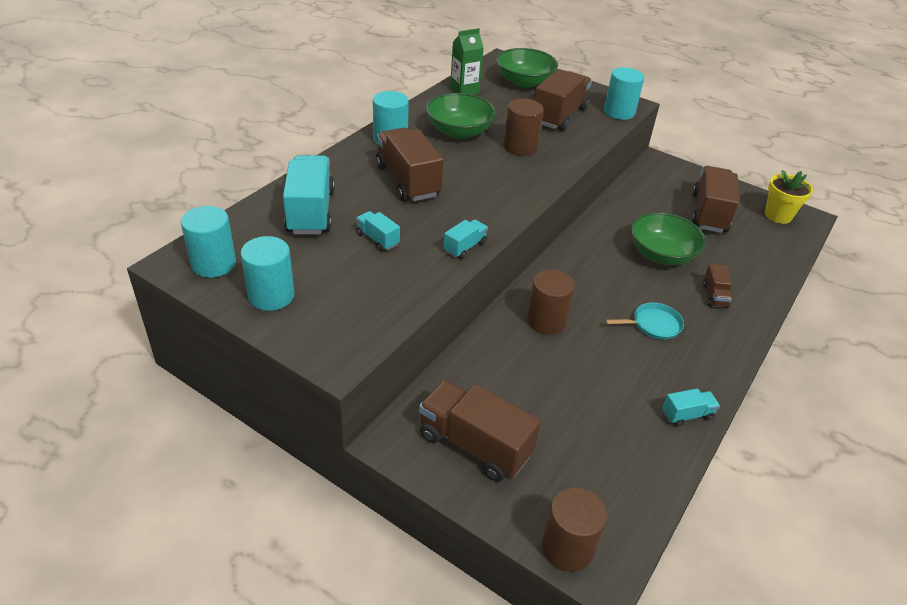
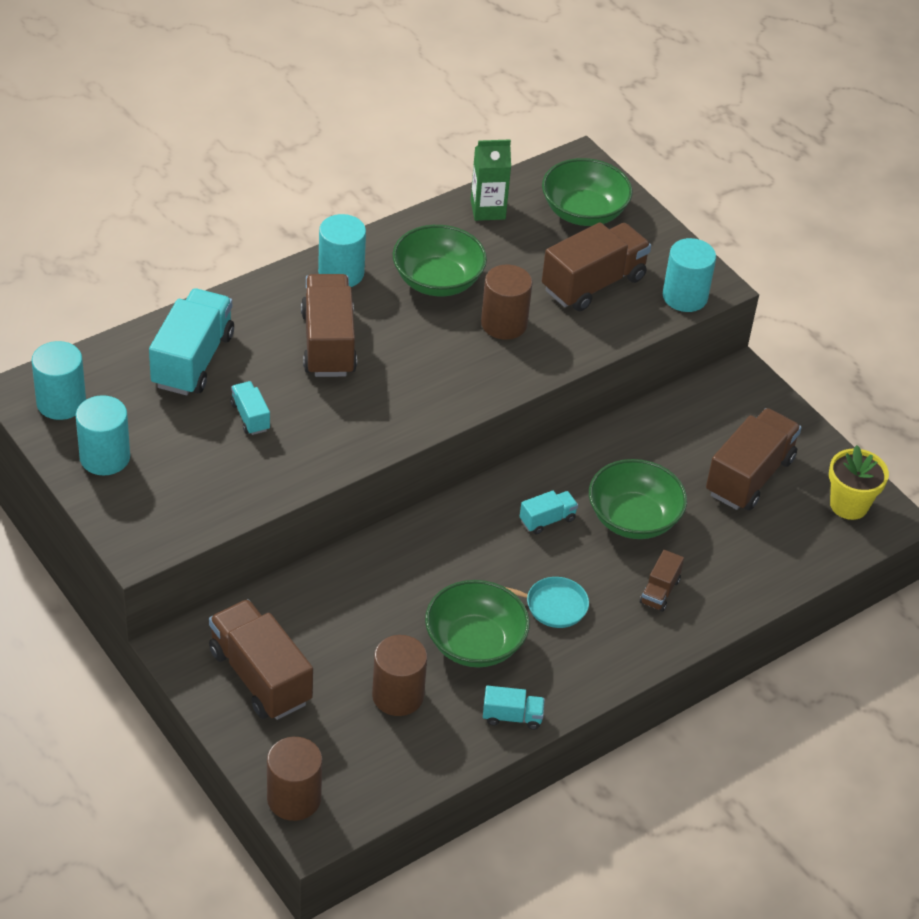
camera: 20 degrees right, 5 degrees up
turquoise truck [443,220,488,259] -> turquoise truck moved to [520,491,578,534]
brown cylinder [527,270,575,335] -> brown cylinder moved to [372,635,427,716]
none -> green bowl [425,580,530,667]

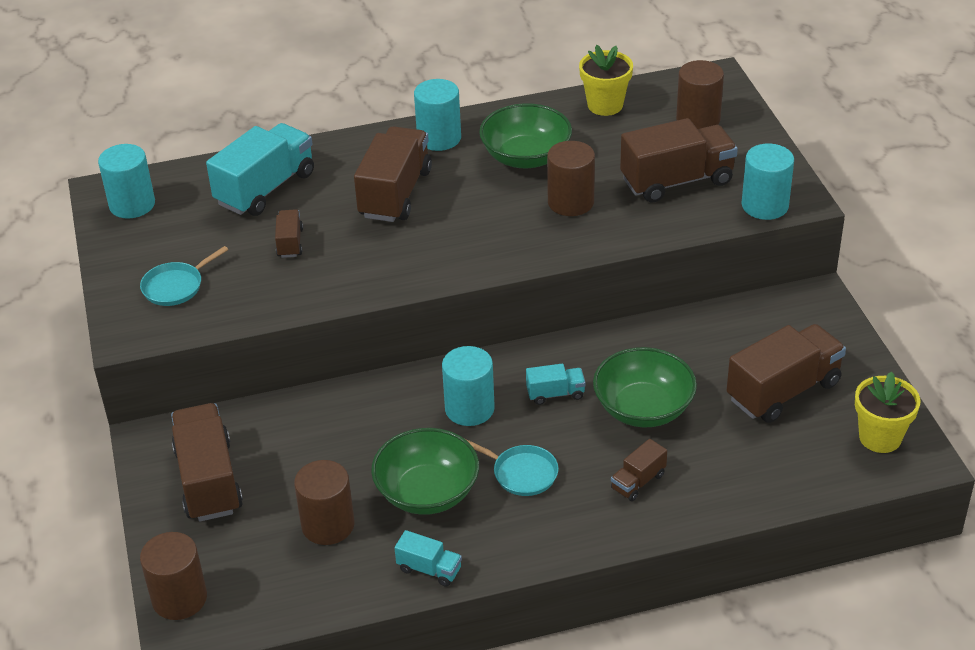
camera: 25 degrees right, 5 degrees down
turquoise cylinder [75,395,130,475] -> turquoise cylinder moved to [442,346,495,426]
turquoise truck [231,381,270,435] -> brown truck [275,209,303,258]
green carton [471,139,511,221] -> yellow flower pot [579,45,633,116]
green bowl [542,158,633,226] -> brown cylinder [676,60,724,129]
none -> turquoise pan [140,246,228,306]

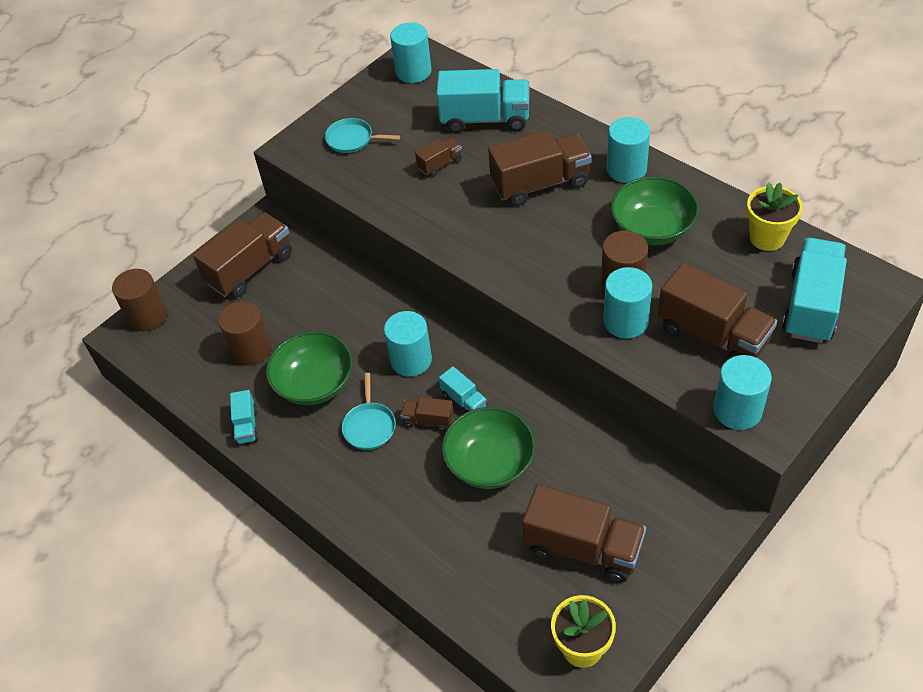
camera: 60 degrees right, 10 degrees up
brown truck [611,439,667,501] -> brown truck moved to [400,397,454,432]
brown cylinder [676,60,724,129] -> turquoise truck [782,238,847,343]
none -> turquoise cylinder [603,267,652,338]

